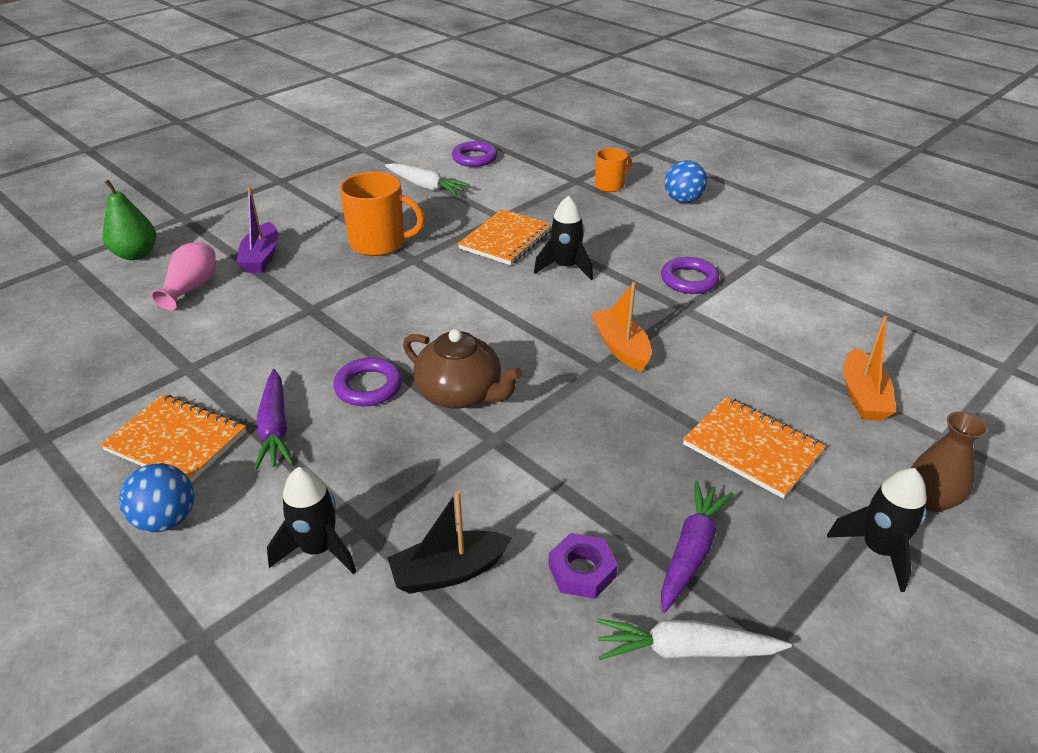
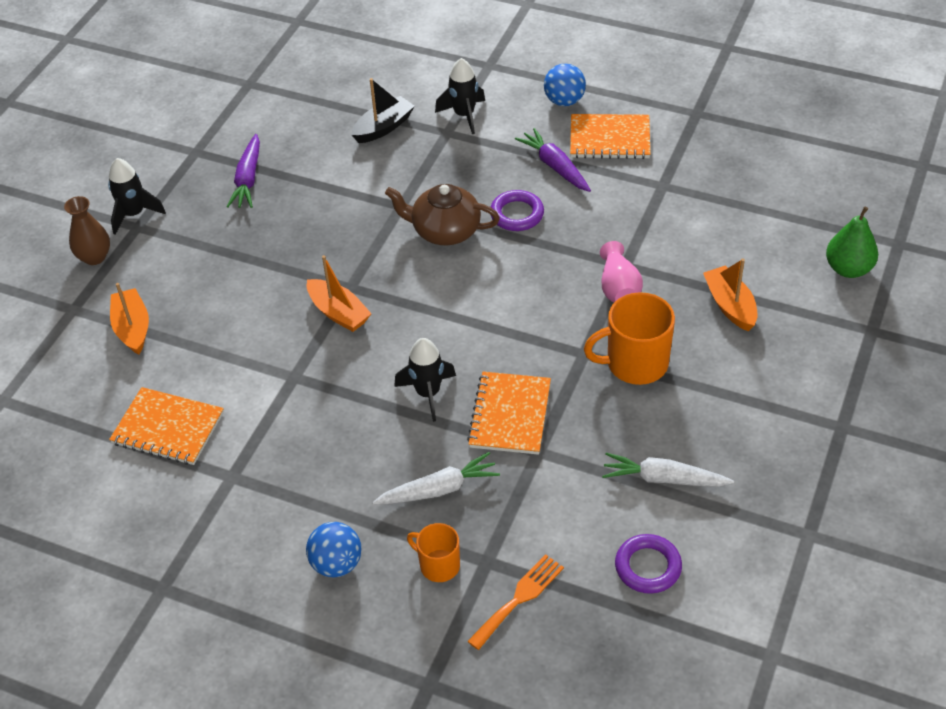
camera: 160 degrees right, 10 degrees up
pink vase [151,241,216,311] -> pink vase moved to [600,241,643,302]
purple boat [236,187,278,273] -> orange boat [703,258,757,331]
purple nut [548,533,618,599] -> none
orange mug [595,148,632,192] -> orange mug turned 90 degrees clockwise [407,523,460,582]
white carrot [597,618,792,660] -> white carrot moved to [372,452,500,505]
purple ring [661,257,719,294] -> none
orange notebook [683,397,826,499] -> orange notebook moved to [109,387,224,465]
none -> orange fork [467,554,564,650]

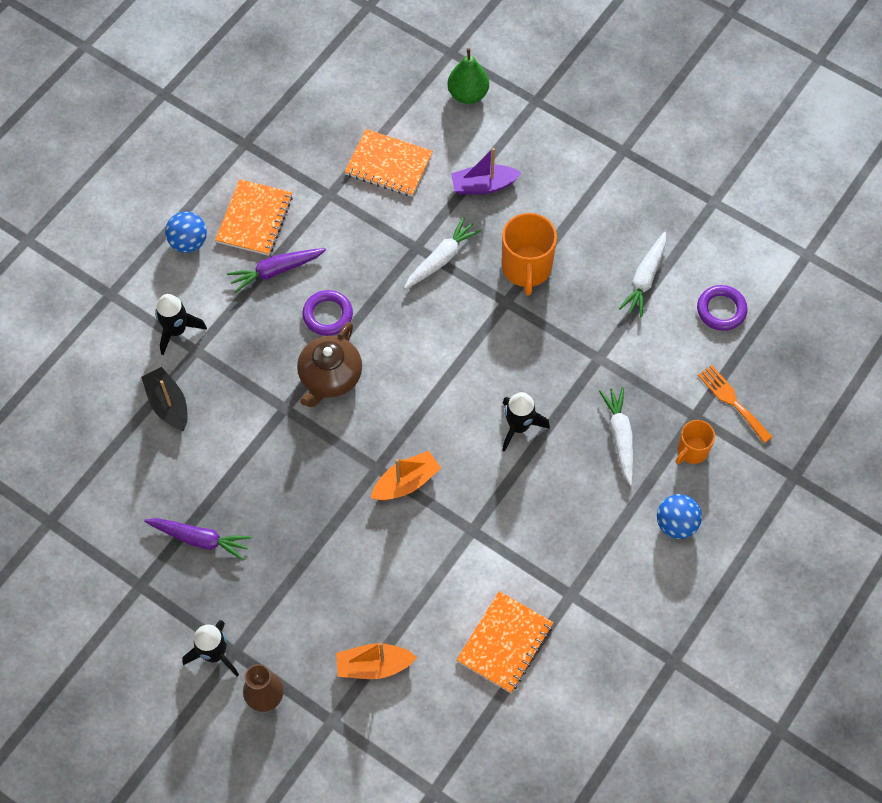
camera: 80 degrees left, 15 degrees up
orange notebook [467,372,551,455] -> orange notebook moved to [345,129,433,196]
pink vase [600,241,643,302] -> white carrot [404,217,481,289]
orange boat [703,258,757,331] -> purple boat [451,148,521,195]

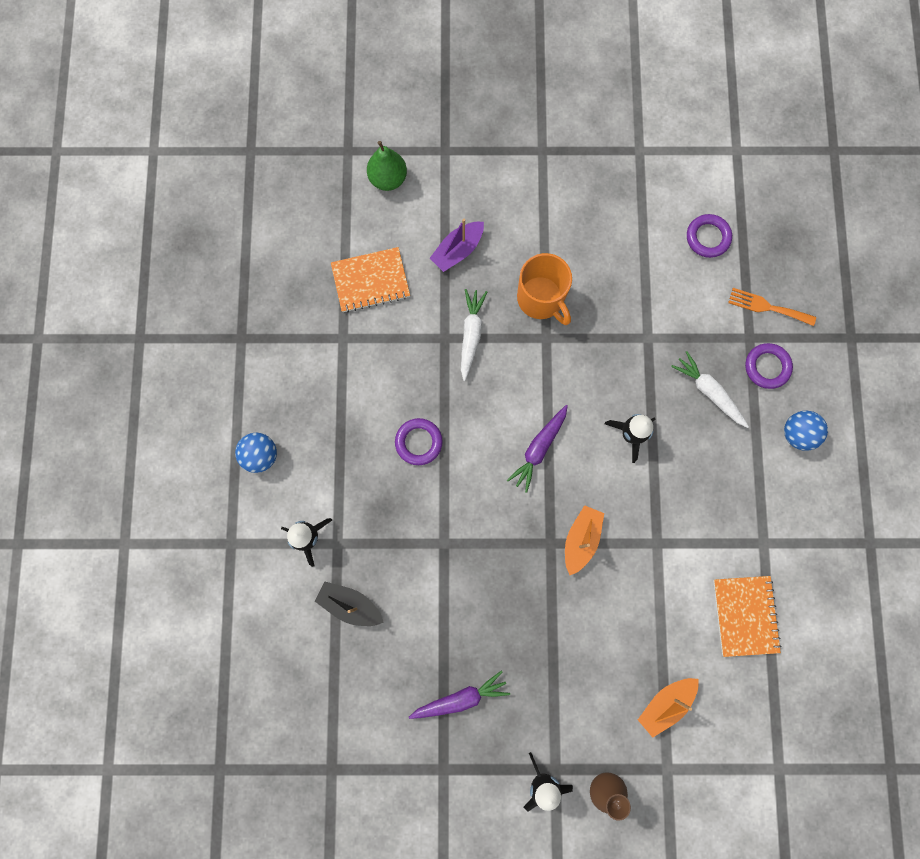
camera: 35 degrees left, 15 degrees up
orange notebook [215,179,293,256] -> none
purple carrot [227,248,326,293] -> purple carrot moved to [507,405,568,493]
brown teapot [297,322,362,407] -> none
white carrot [619,232,666,317] -> none
orange mug [676,420,715,464] -> purple ring [745,343,793,389]

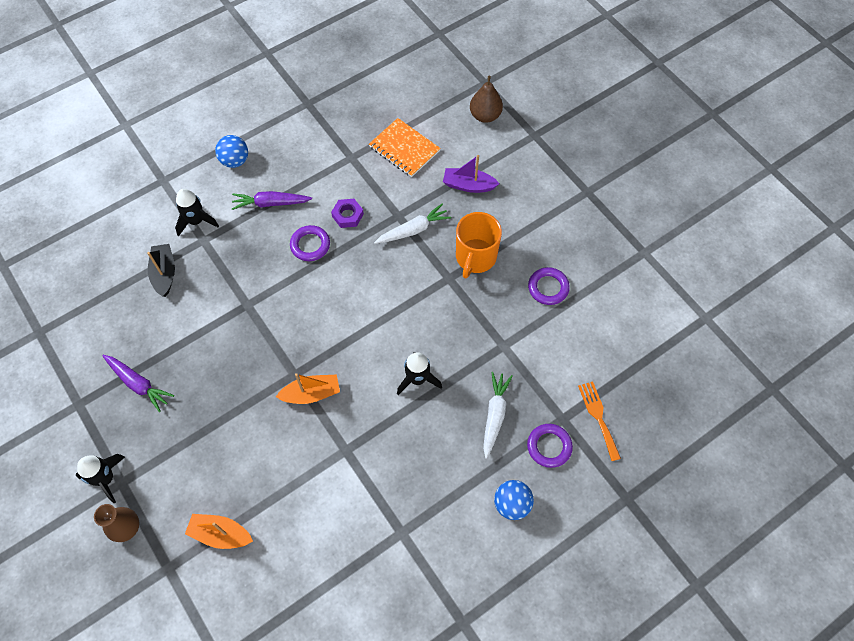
camera: 55 degrees right, 15 degrees down
green pear [367,141,407,191] -> brown pear [470,76,503,123]
purple carrot [507,405,568,493] -> purple carrot moved to [232,191,312,210]
purple ring [687,214,732,258] -> purple ring moved to [528,267,570,305]
orange notebook [713,576,782,657] -> none
none -> purple nut [331,199,364,228]

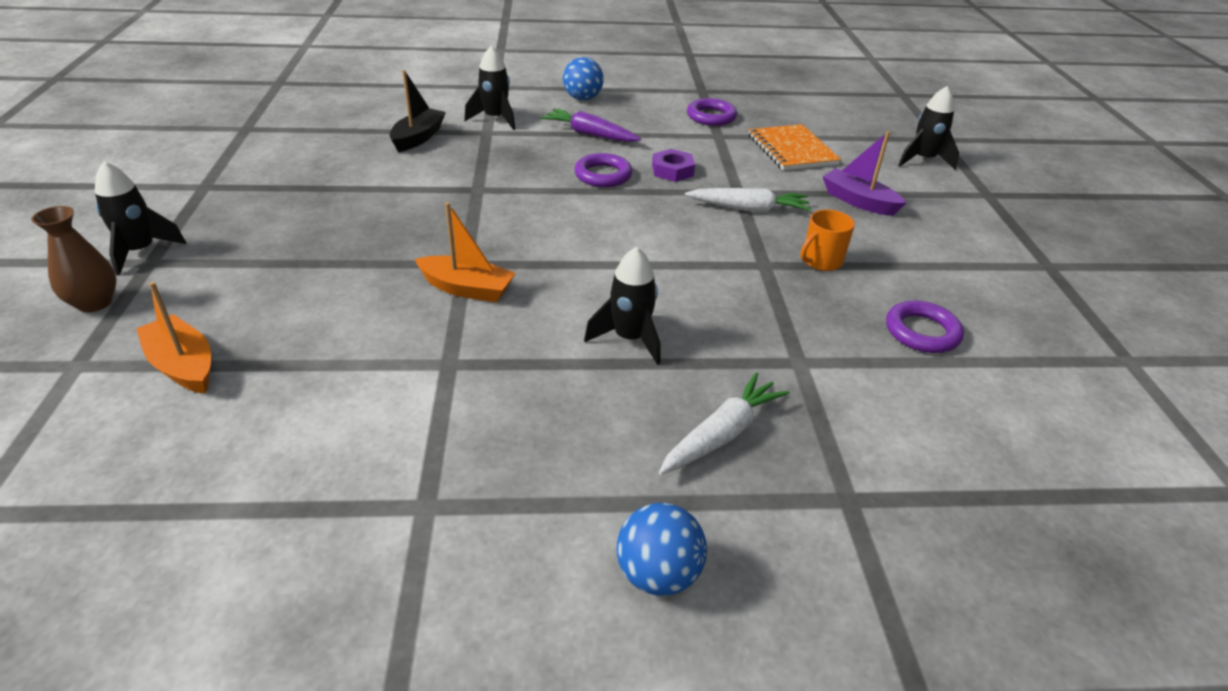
camera: 30 degrees right, 25 degrees down
purple carrot [102,355,174,412] -> none
orange mug [456,212,502,279] -> orange mug [800,210,855,271], size x0.59
brown pear [470,76,503,123] -> black rocket [898,86,959,170]
purple ring [527,424,573,468] -> purple ring moved to [687,98,737,126]
orange fork [578,382,621,461] -> none

